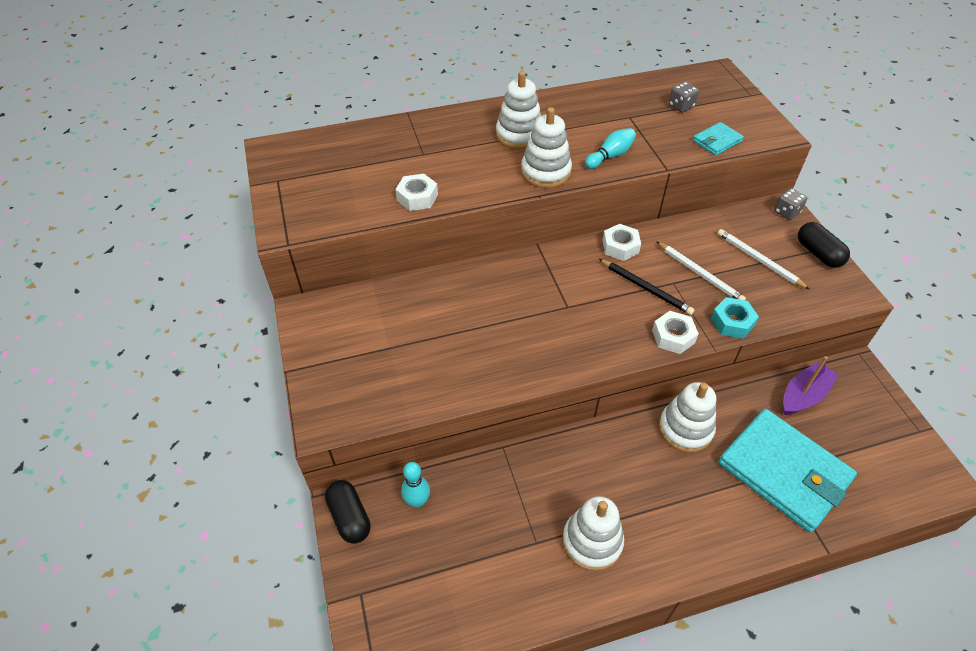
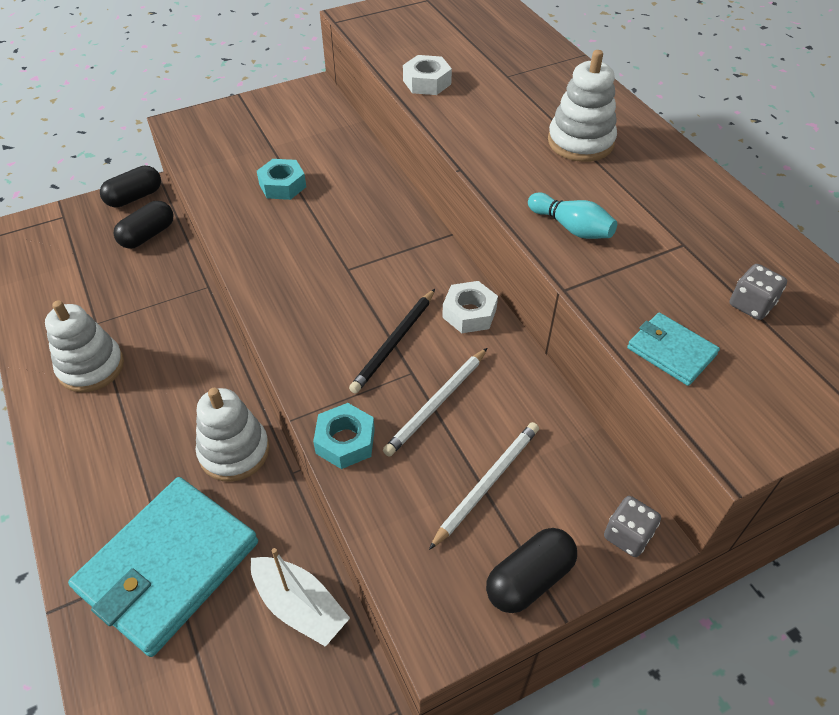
camera: 80 degrees right, 0 degrees up
turquoise bowling pin [401,462,430,508] -> black capsule [114,201,173,249]
white stacking toy [521,107,572,188] -> none
white nut [652,311,699,354] -> none
purple boat [783,356,838,415] -> white boat [251,548,350,647]
none -> turquoise nut [257,159,306,200]

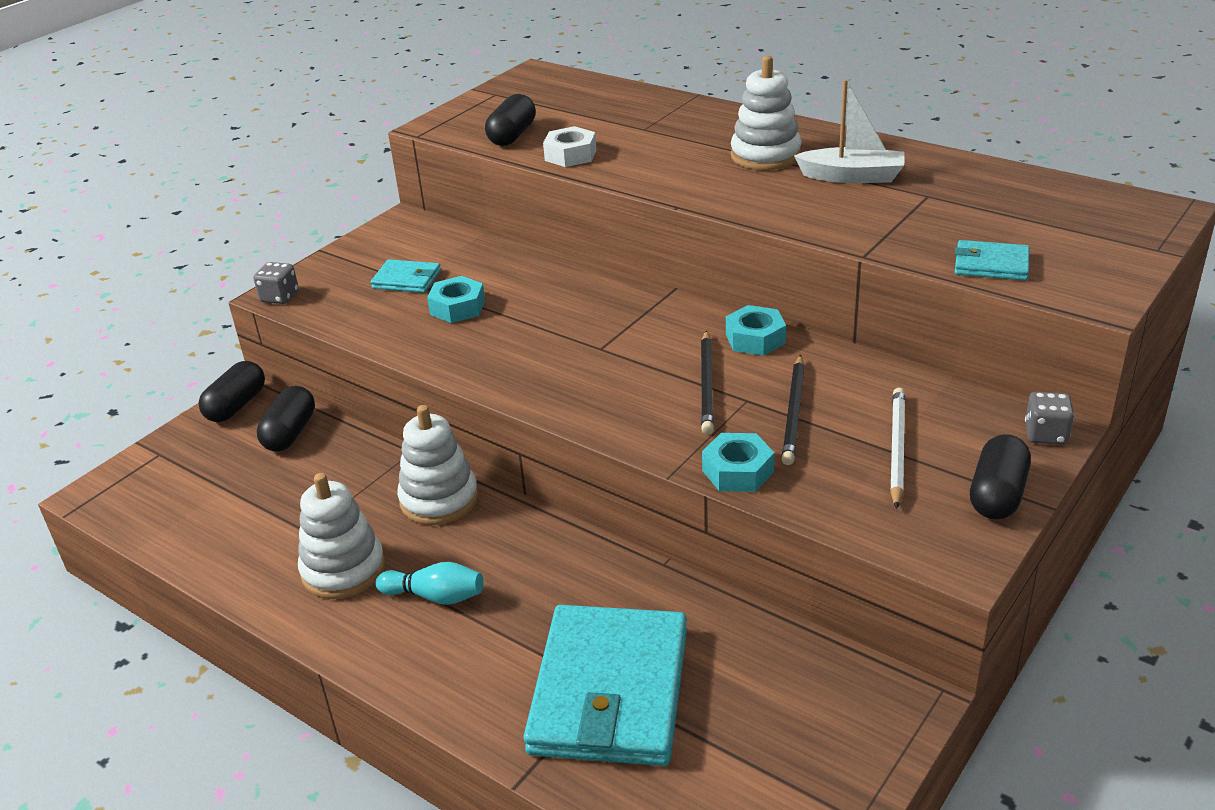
camera: 25 degrees left, 15 degrees down
white stacking toy [196,388,269,482] -> white stacking toy moved to [397,405,478,525]
white boat [251,548,350,647] -> white boat moved to [794,79,905,183]
white pencil [383,348,487,457] -> black pencil [782,355,805,465]
white nut [442,281,498,333] -> turquoise nut [726,305,786,356]
turquoise bowling pin [528,192,617,239] -> turquoise bowling pin moved to [375,562,483,605]
grey dice [729,264,787,320] -> grey dice moved to [253,262,299,304]
none -> turquoise wallet [371,259,441,293]
none -> black capsule [485,94,536,146]

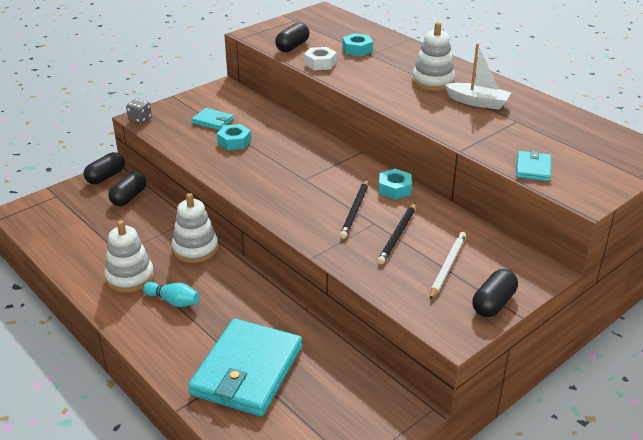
camera: 10 degrees right, 0 degrees up
turquoise nut [702,433,774,492] -> turquoise nut moved to [342,33,373,56]
turquoise wallet [955,240,1030,280] -> turquoise wallet turned 75 degrees clockwise [516,150,551,181]
grey dice [1025,392,1074,445] -> none

